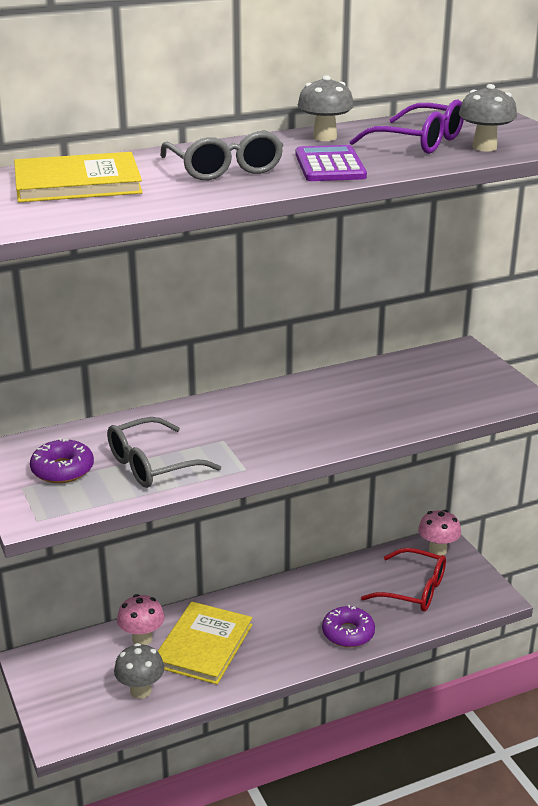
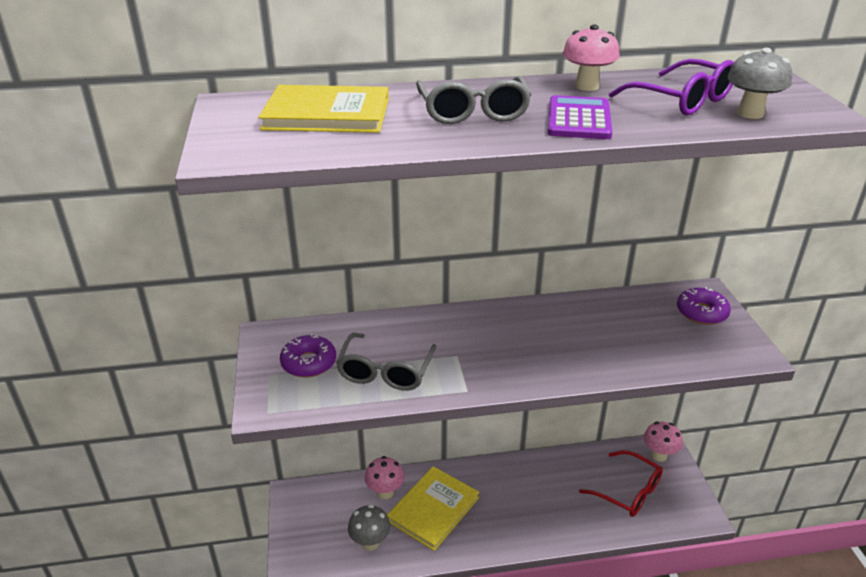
camera: 15 degrees right, 5 degrees up
grey glasses [107,417,221,488] -> grey glasses turned 60 degrees counterclockwise [336,333,437,391]
grey mushroom [298,75,354,141] -> pink mushroom [563,24,620,91]
purple donut [322,605,375,647] -> purple donut moved to [677,287,731,325]

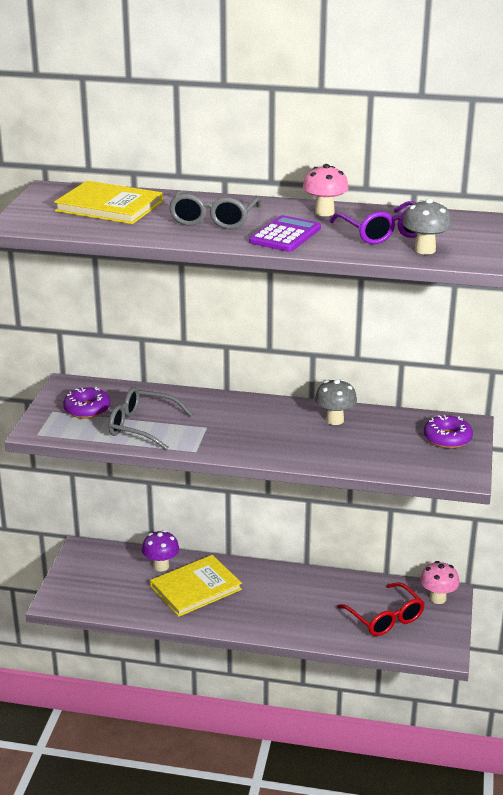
camera: 20 degrees right, 5 degrees down
grey glasses [336,333,437,391] -> grey glasses turned 75 degrees clockwise [109,387,192,450]
grey mushroom [348,505,391,551] -> grey mushroom moved to [315,379,357,425]
pink mushroom [365,456,405,499] -> purple mushroom [142,530,179,572]

